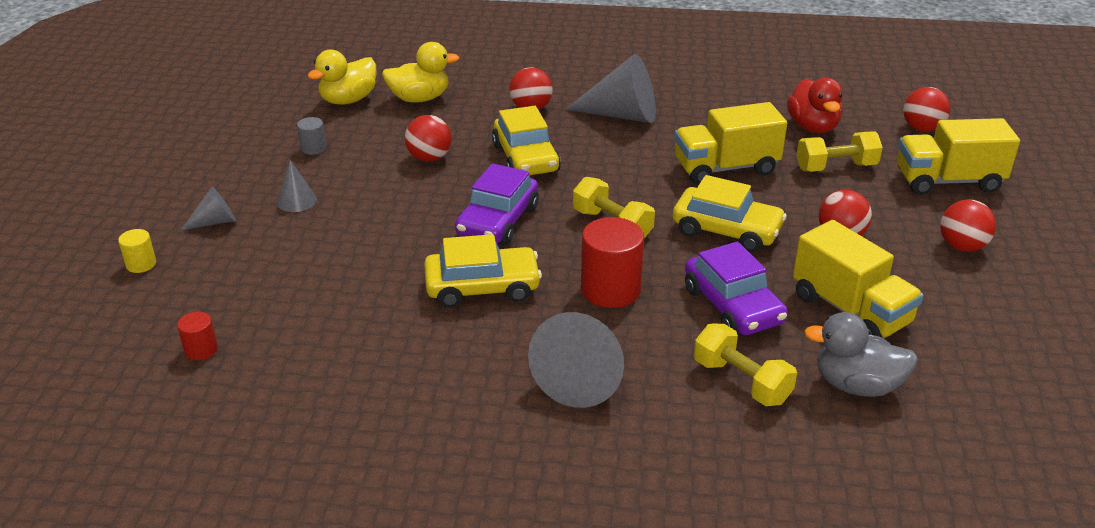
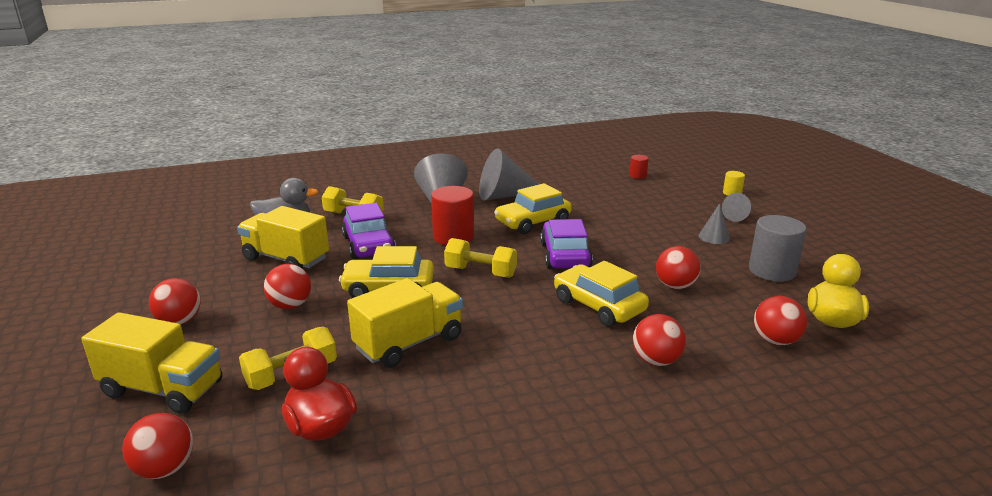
camera: 155 degrees right, 10 degrees down
grey cylinder [297,117,326,155] -> grey cylinder [749,215,807,282], size x1.98
yellow duck [382,42,459,103] -> red ball [754,296,807,345]
grey cone [565,54,656,123] -> grey cone moved to [479,148,539,200]
purple car [685,242,788,335] -> purple car turned 150 degrees counterclockwise [341,203,396,260]
yellow truck [897,118,1020,195] -> yellow truck turned 45 degrees clockwise [81,312,222,414]

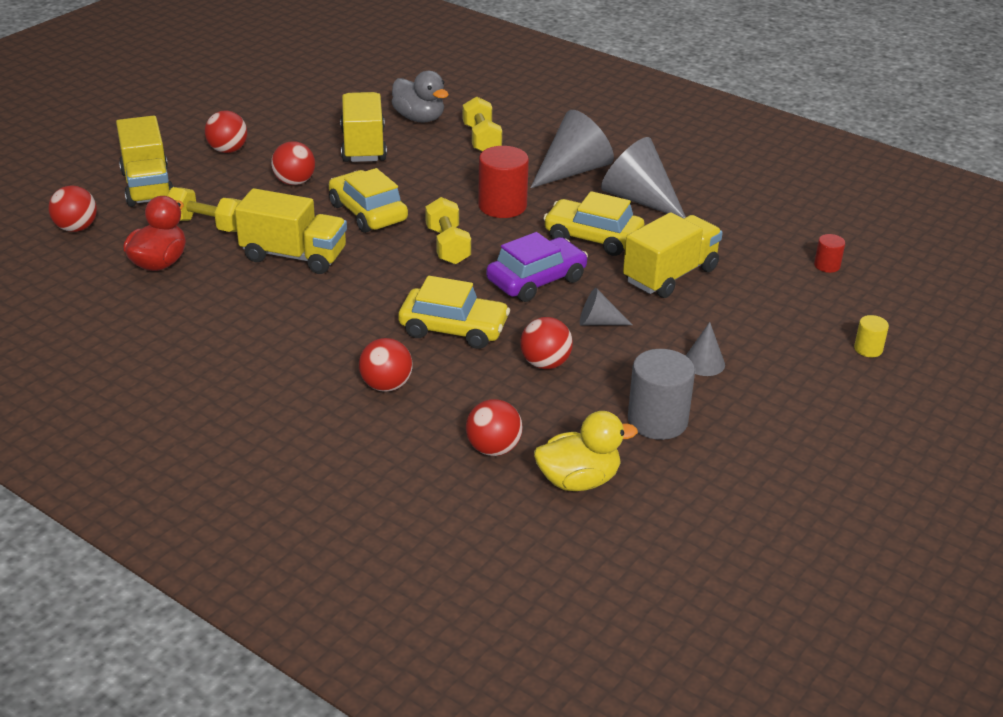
camera: 55 degrees right, 10 degrees up
purple car [341,203,396,260] -> none
yellow car [554,261,649,327] -> yellow car turned 90 degrees clockwise [398,276,510,349]
grey cone [722,193,751,222] -> grey cone moved to [580,288,632,325]
none -> yellow truck [623,212,723,298]

